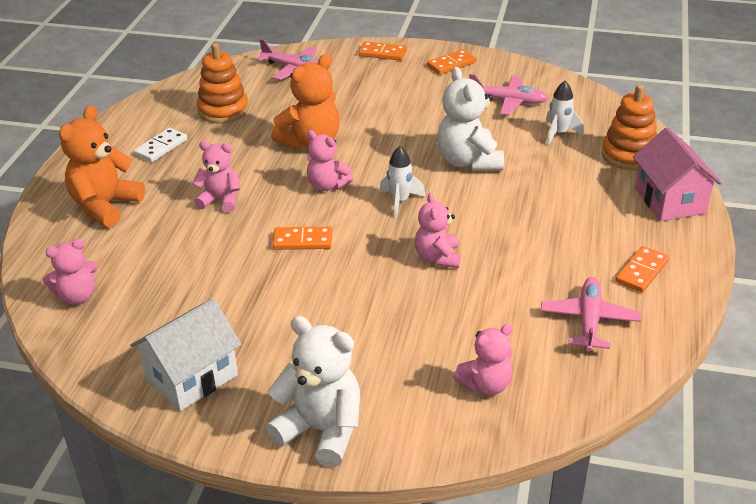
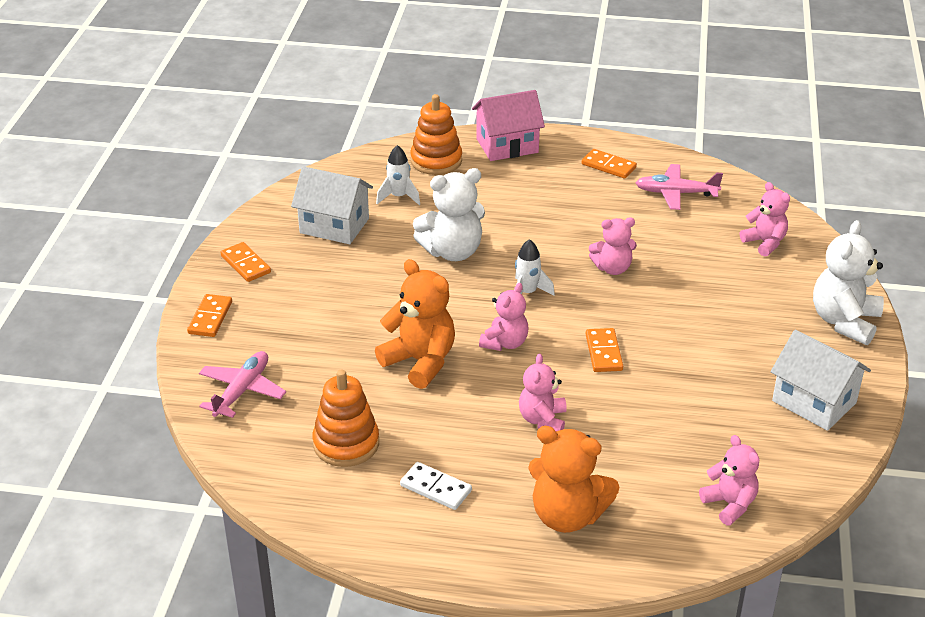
camera: 95 degrees left, 0 degrees up
pink plane [469,74,548,115] -> white house [291,166,373,244]

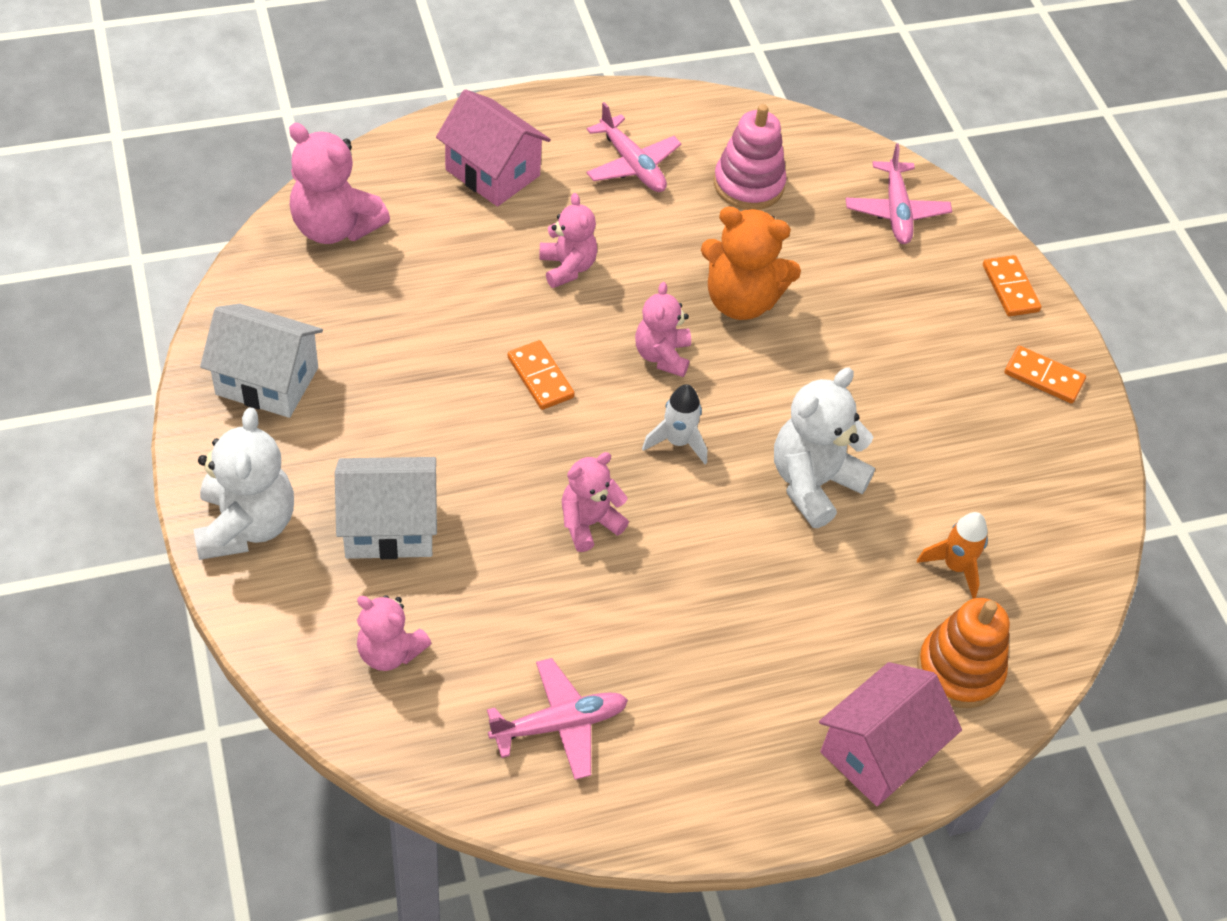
camera: 150 degrees right, 15 degrees up
white house [291,166,373,244] -> white house moved to [335,457,437,559]
orange stacking toy [312,370,379,467] -> pink stacking toy [714,104,787,210]
white rocket [376,145,420,205] -> orange rocket [917,512,988,599]
white domino [400,462,472,510] -> pink plane [586,102,682,192]
orange teddy bear [528,426,619,533] -> pink house [436,89,551,207]
orange domino [582,149,637,179] -> none
pink teddy bear [699,435,759,525] -> pink teddy bear [289,123,390,244], size x1.57

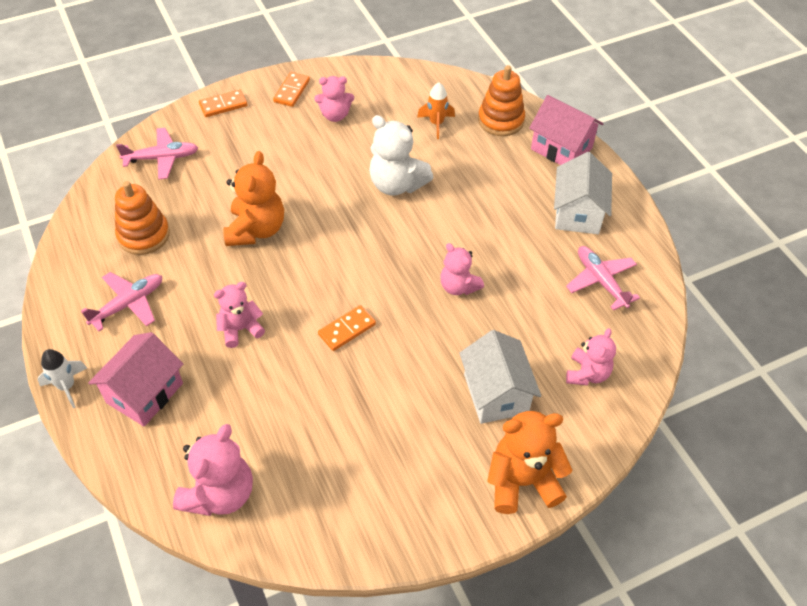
camera: 95 degrees left, 0 degrees up
white teddy bear [193,408,294,560] -> orange teddy bear [487,411,572,514]
white house [200,304,323,418] -> white house moved to [554,152,612,234]
pink teddy bear [635,282,691,377] -> pink teddy bear moved to [314,76,354,122]
white rocket [642,384,707,464] -> white rocket moved to [38,349,87,408]
pink stacking toy [714,104,787,210] -> orange stacking toy [115,181,170,255]

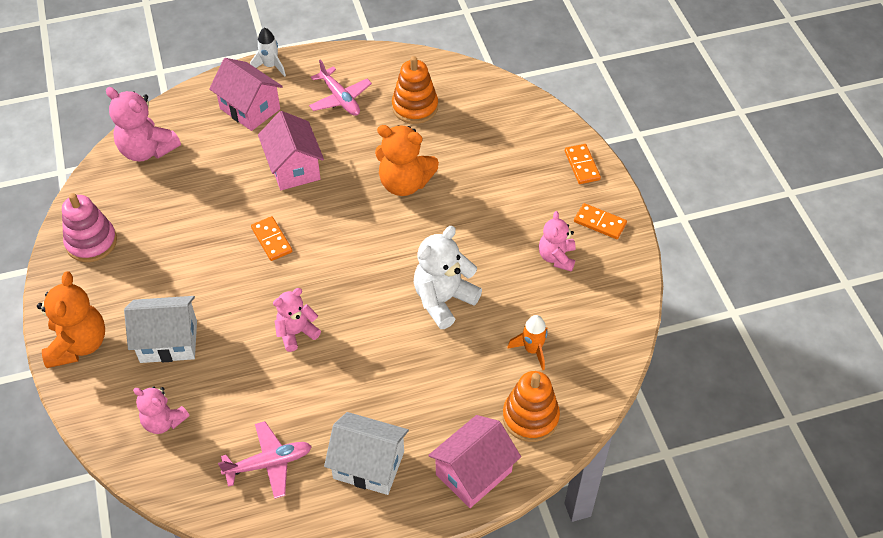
camera: 100 degrees right, 0 degrees up
pink plane [116,128,198,180] -> none
pink teddy bear [214,282,265,348] -> pink house [258,111,324,190]
none -> pink stacking toy [62,193,117,262]

